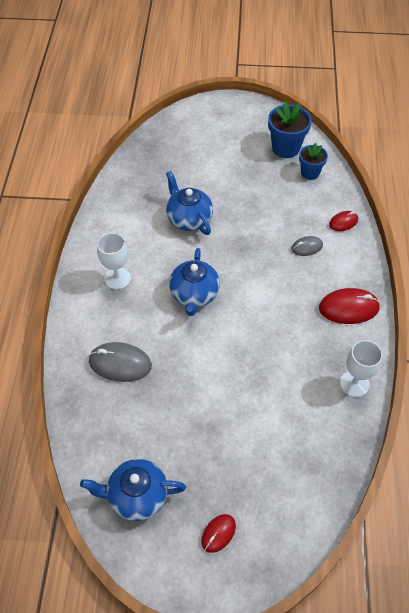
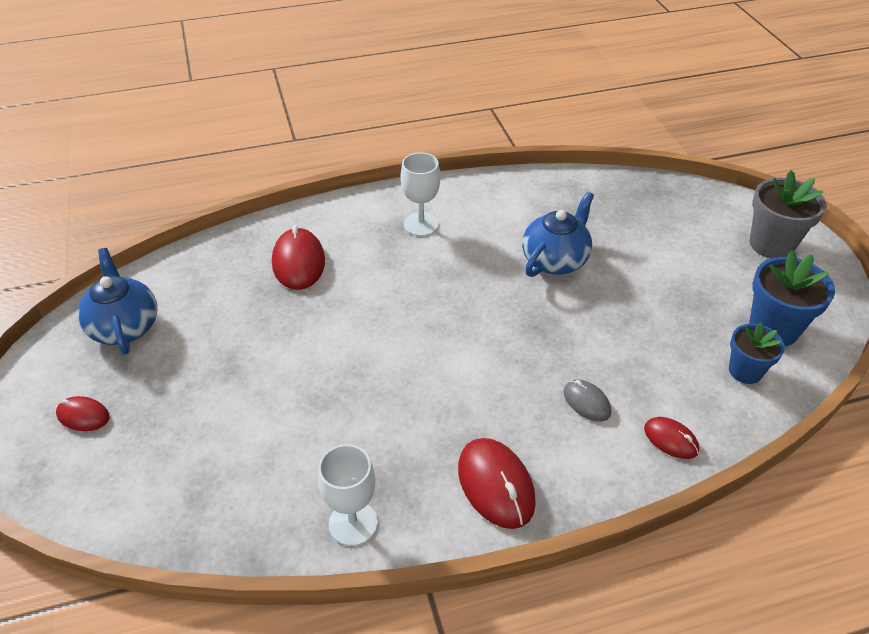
camera: 70 degrees right, 10 degrees down
grey mouse [89,342,152,382] -> red mouse [272,225,325,290]
blue teapot [169,248,220,316] -> none
none -> grey flower pot [749,170,826,259]

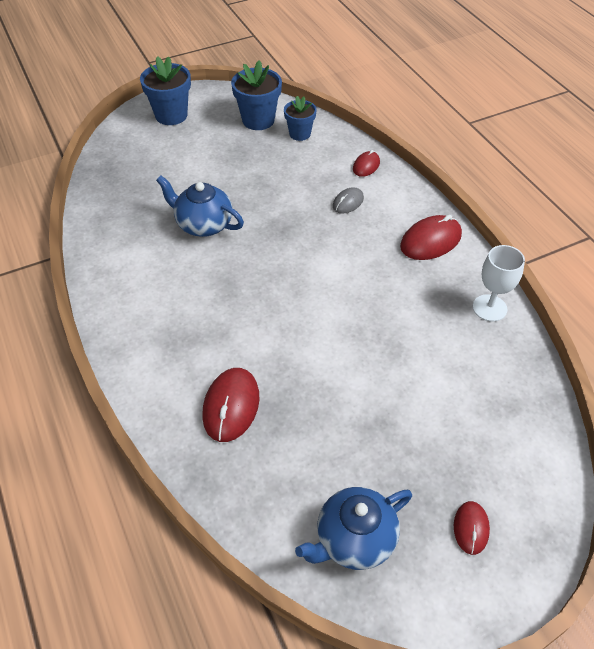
camera: 100 degrees left, 5 degrees up
red mouse [272,225,325,290] -> red mouse turned 60 degrees counterclockwise [202,368,259,442]
white goblet [401,152,440,236] -> none
grey flower pot [749,170,826,259] -> blue flower pot [140,56,191,125]

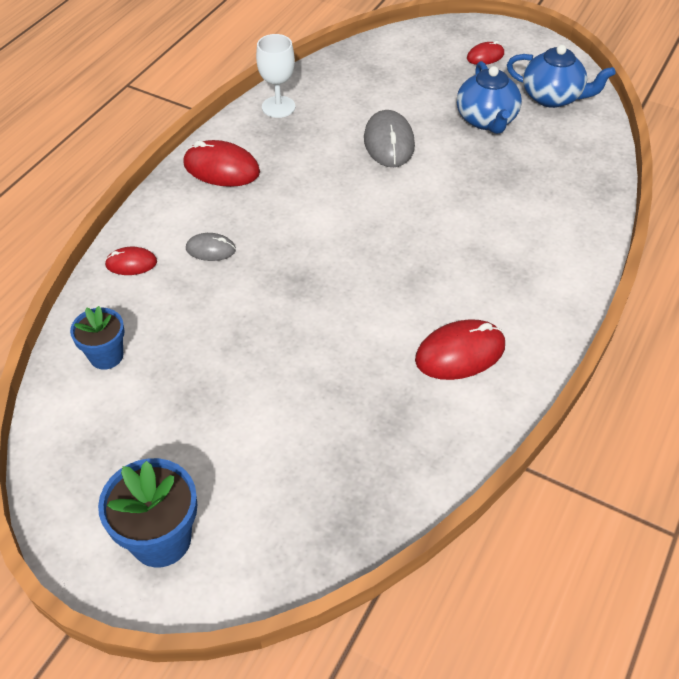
camera: 125 degrees left, 0 degrees up
blue teapot [156,176,244,237] -> blue teapot moved to [456,61,522,134]
red mouse [202,368,259,442] -> red mouse moved to [415,319,505,380]
blue flower pot [231,60,282,130] -> none
none -> grey mouse [364,110,415,167]

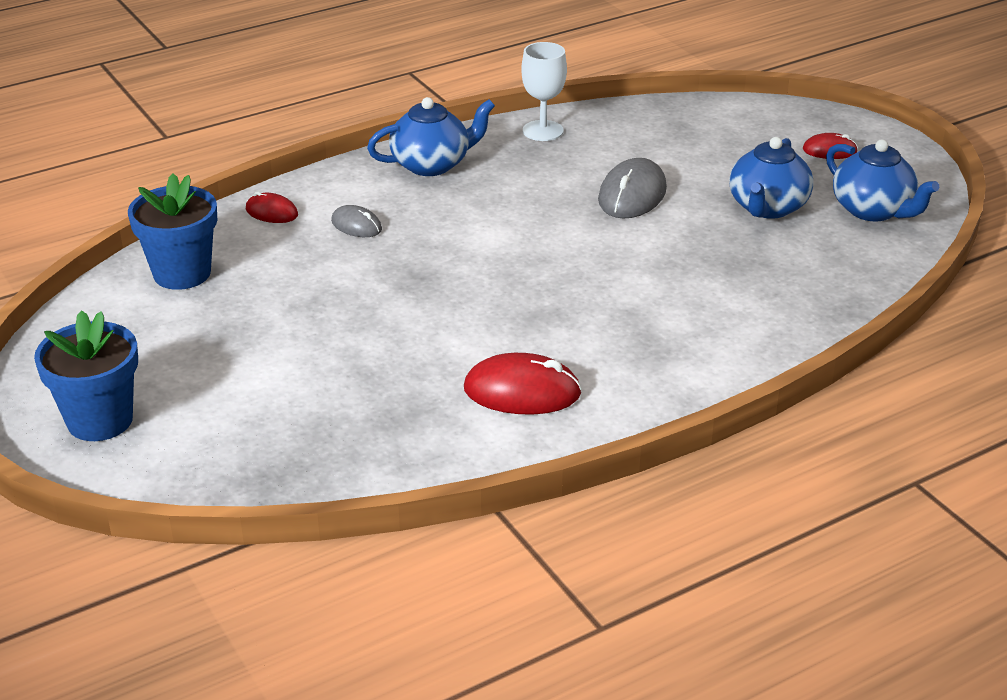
camera: 30 degrees right, 15 degrees down
blue flower pot [70,306,125,370] -> blue flower pot [128,174,217,290], size x1.54
red mouse [183,140,260,187] -> blue teapot [367,97,495,176]

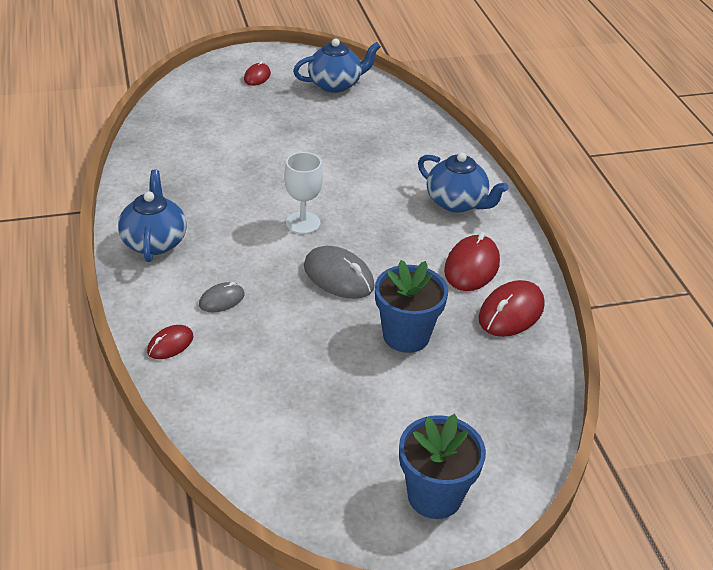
camera: 75 degrees left, 5 degrees up
blue flower pot [128,174,217,290] -> blue flower pot moved to [375,260,448,353]
white goblet [521,42,567,141] -> white goblet moved to [284,152,323,234]
grey mouse [598,158,667,218] -> grey mouse moved to [304,246,375,299]
blue teapot [729,137,814,219] -> blue teapot moved to [418,152,509,213]
none -> red mouse [478,280,545,337]

